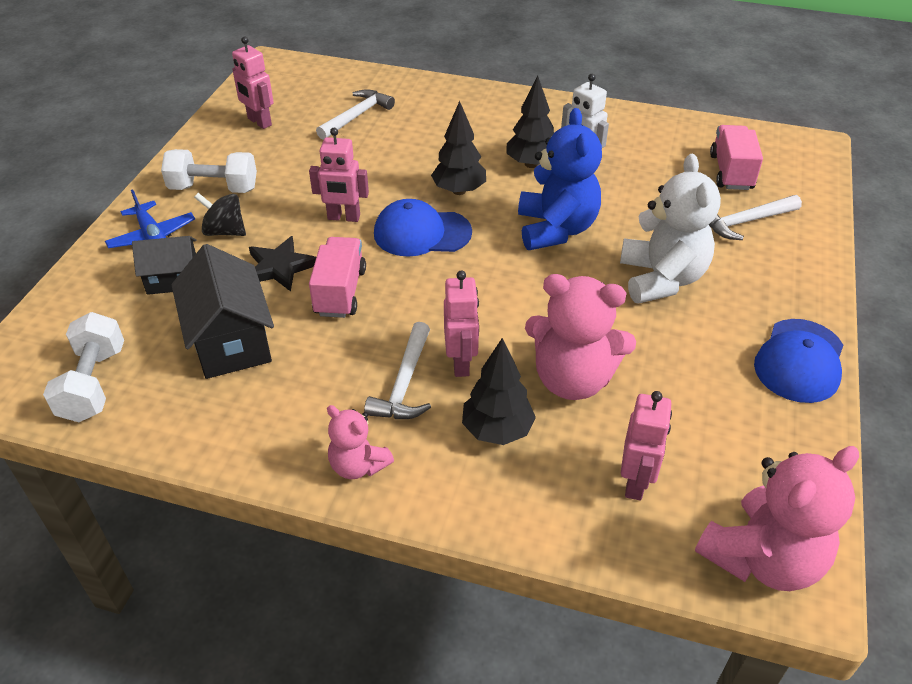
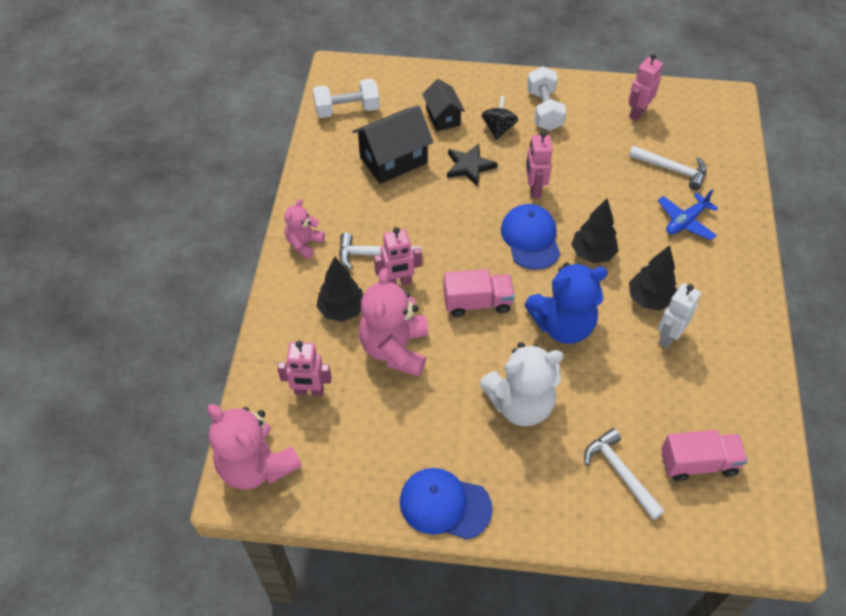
camera: 80 degrees right, 10 degrees up
blue plane [105,189,195,248] -> blue plane moved to [658,189,718,240]
pink truck [309,237,366,318] -> pink truck moved to [443,269,515,317]

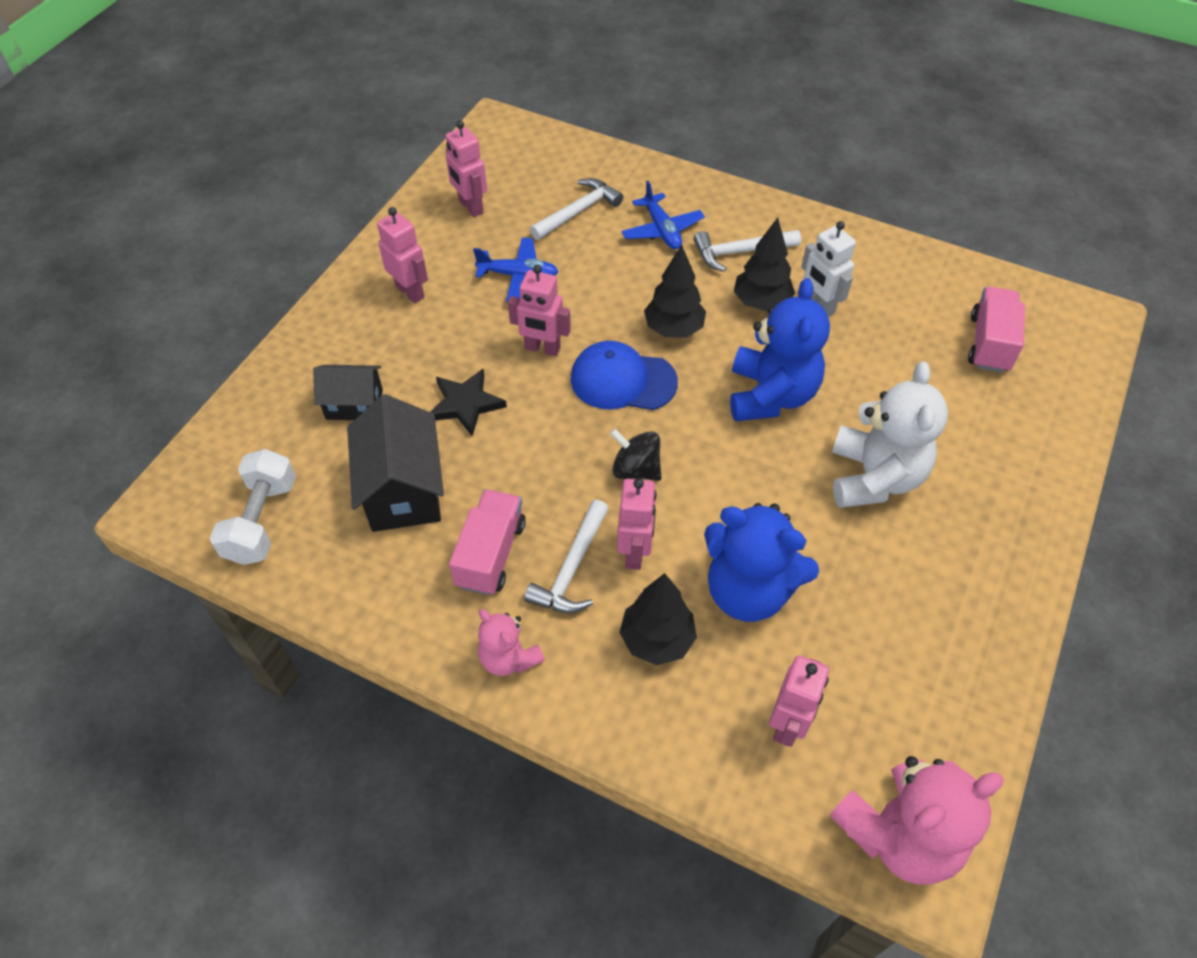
camera: 70 degrees left, 0 degrees up
pink teddy bear [359,268,429,377] -> blue teddy bear [704,503,819,622]
blue cap [400,468,493,540] -> none
pink truck [443,269,515,317] -> pink truck moved to [449,489,526,595]
black spinning top [482,96,518,140] -> black spinning top moved to [610,429,662,481]
white dumbbell [527,66,566,131] -> pink robot [377,207,428,303]
white hammer [584,428,665,520] -> white hammer moved to [694,230,801,272]
none -> blue plane [473,237,558,302]

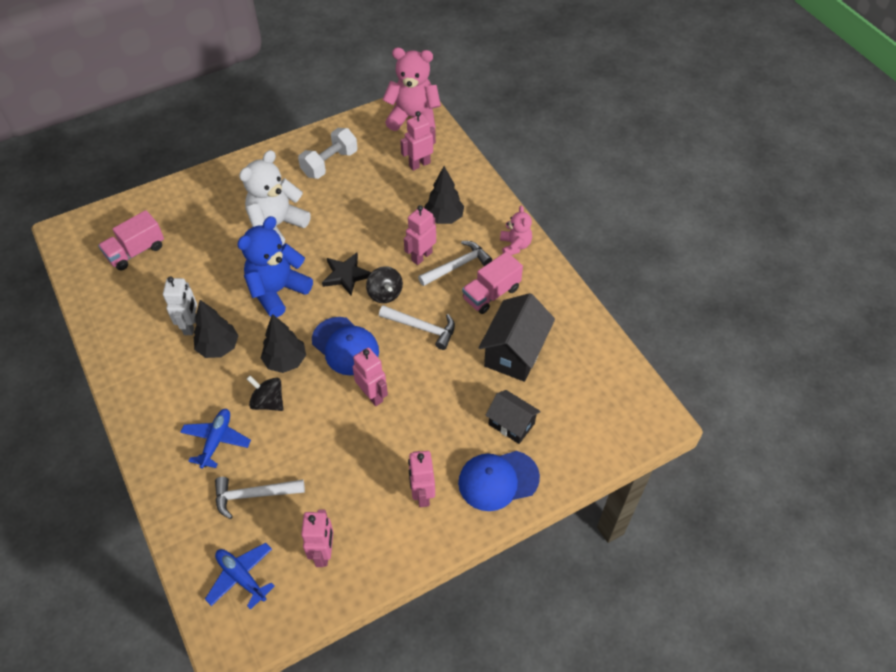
camera: 145 degrees left, 0 degrees up
white dumbbell [210,449,296,565] -> white dumbbell moved to [298,128,358,179]
black star [430,369,507,436] -> black star moved to [322,253,371,295]
blue plane [473,237,558,302] -> blue plane moved to [205,543,275,610]
white hammer [694,230,801,272] -> white hammer moved to [379,305,455,350]
blue teddy bear [704,503,819,622] -> none
none -> black spinning top [247,376,283,411]
none -> blue cap [458,451,540,511]

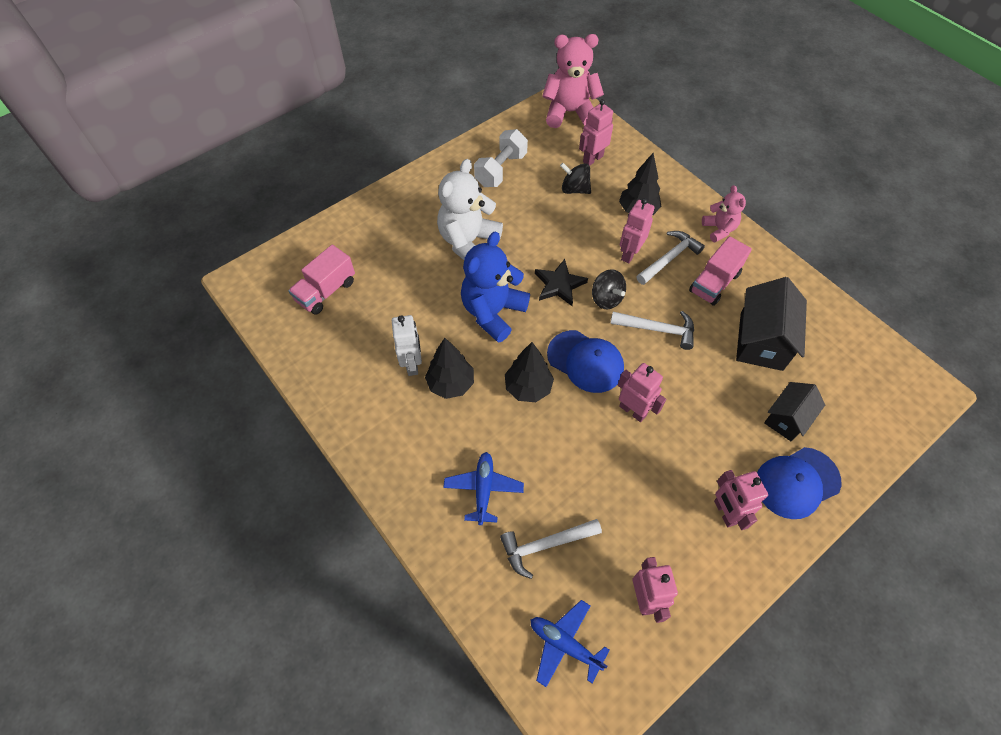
camera: 10 degrees left, 5 degrees up
black spinning top [247,376,283,411] -> black spinning top moved to [560,163,591,194]
black house [485,390,541,444] -> black house turned 75 degrees counterclockwise [764,382,825,441]

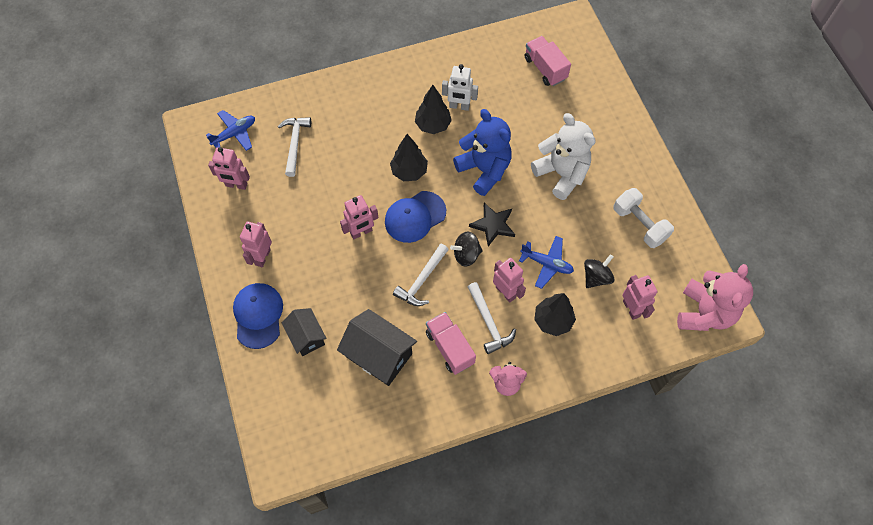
camera: 110 degrees right, 5 degrees up
blue plane [443,452,524,525] -> blue plane moved to [519,236,574,289]
pink robot [714,470,768,530] -> pink robot turned 75 degrees counterclockwise [240,221,272,267]

